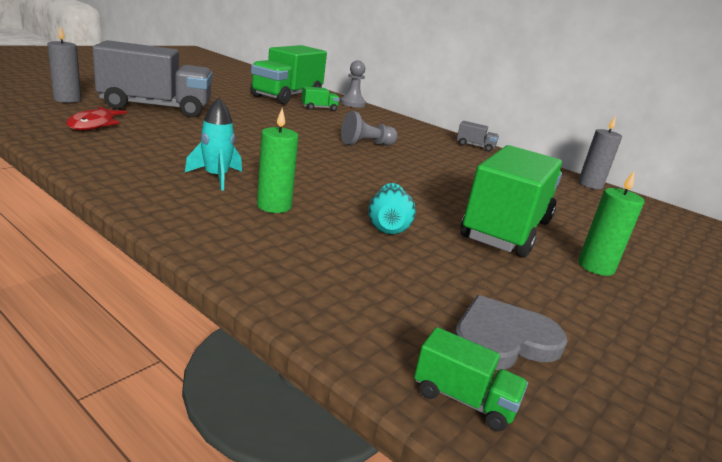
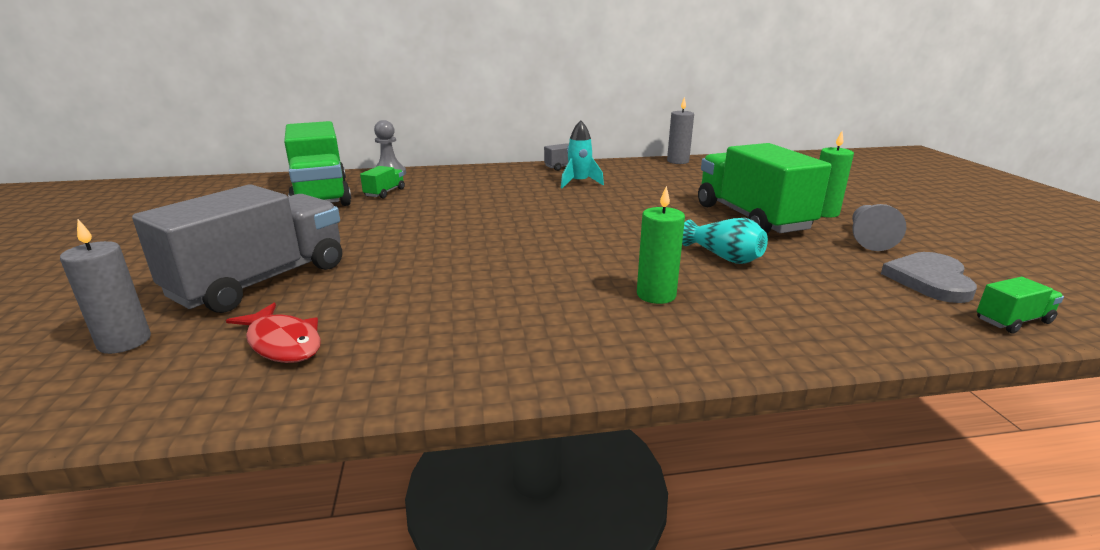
camera: 45 degrees left, 0 degrees up
turquoise rocket [185,97,242,191] -> turquoise rocket moved to [561,120,604,188]
grey pawn [341,111,397,146] -> grey pawn moved to [852,204,906,251]

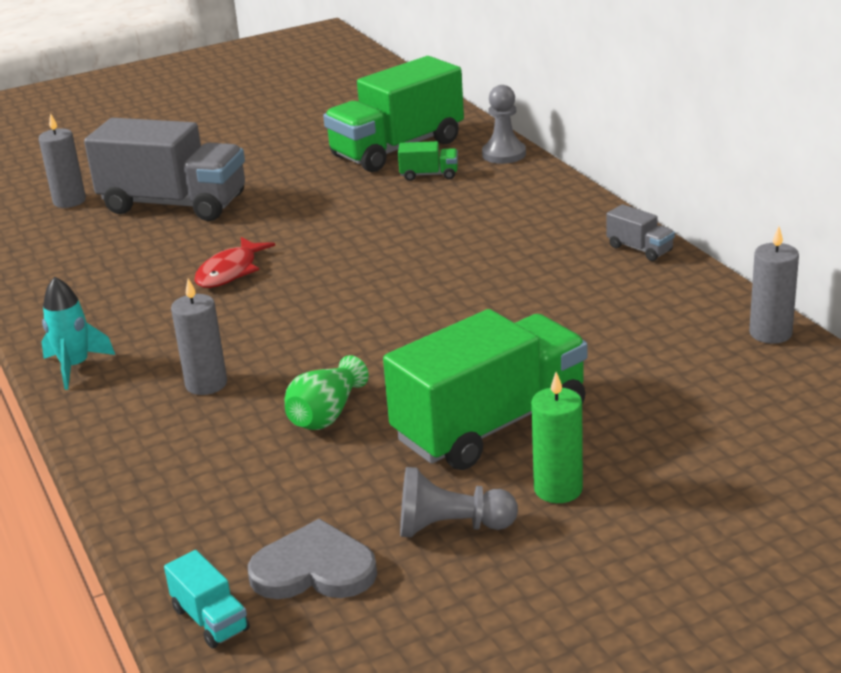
camera: 75 degrees right, 5 degrees up
red fish [226,303,321,363] -> red fish moved to [194,237,275,288]
turquoise rocket [561,120,604,188] -> turquoise rocket moved to [41,277,115,390]
green candle [637,186,685,304] -> grey candle [171,278,227,395]
turquoise vase [682,218,768,264] -> green vase [285,355,369,430]
green truck [977,277,1064,333] -> turquoise truck [164,550,250,648]

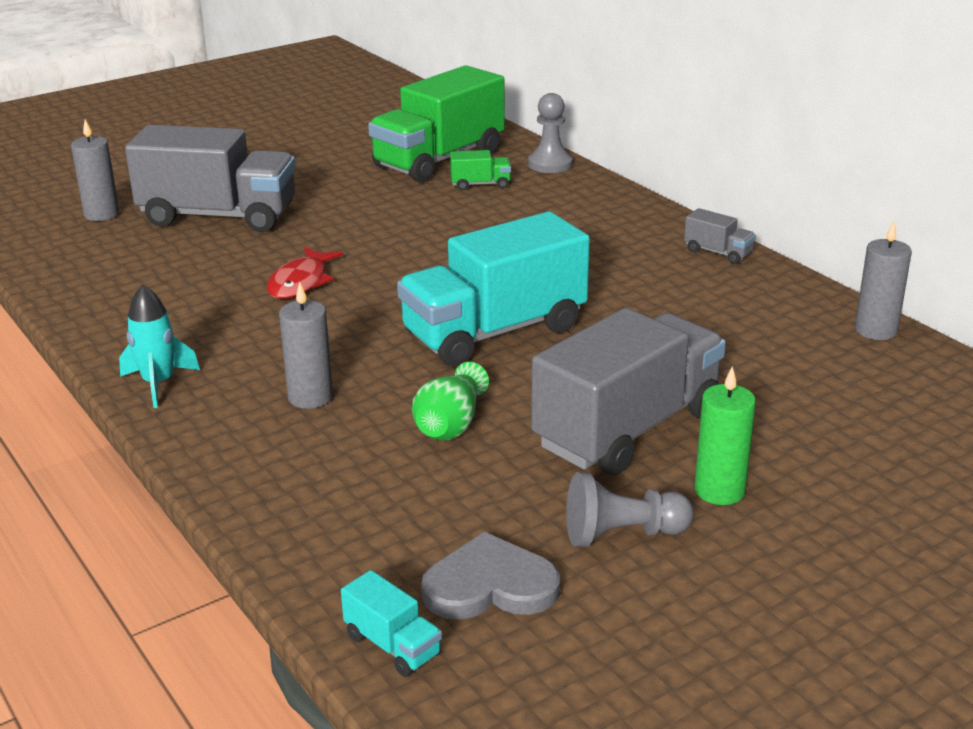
camera: 10 degrees left, 0 degrees up
green truck [383,309,588,470] -> grey truck [531,308,726,475]
none -> turquoise truck [397,212,590,367]

